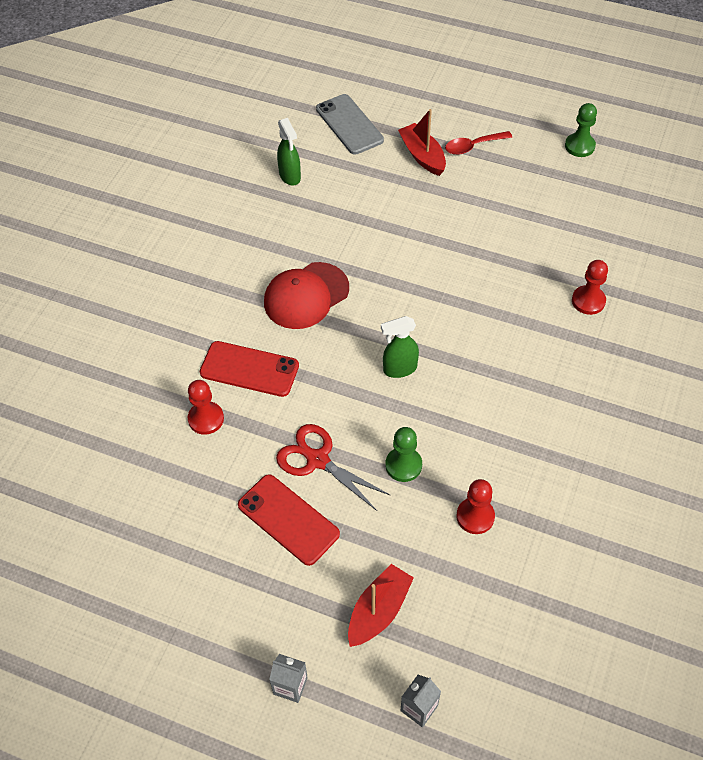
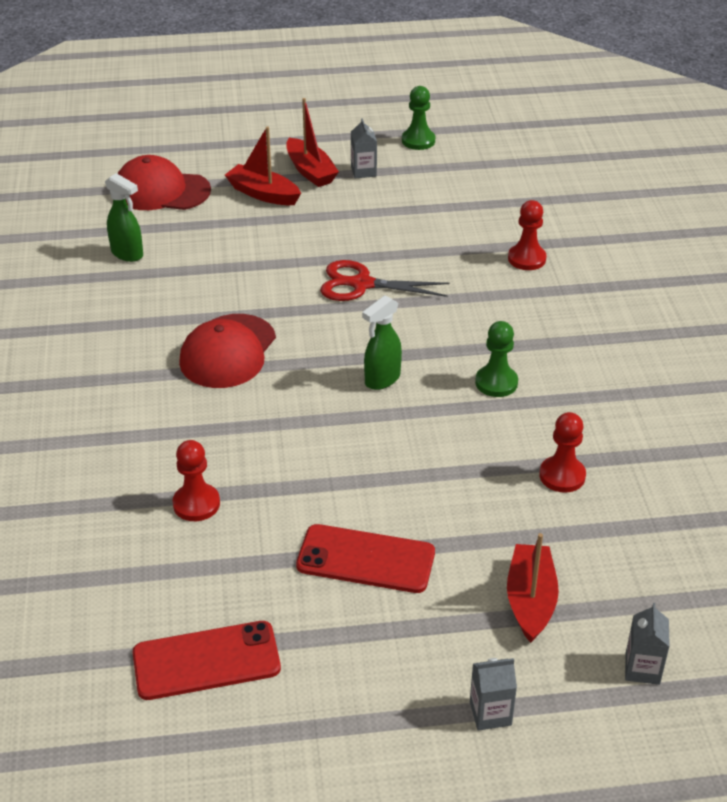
camera: 30 degrees left, 15 degrees down
red phone [200,341,299,397] -> red phone moved to [133,621,281,700]
red scissors [276,424,391,511] -> red scissors moved to [320,260,450,301]
grey phone [316,94,384,155] -> red cap [117,155,211,210]
green pawn [385,427,422,482] -> green pawn moved to [475,321,518,397]
red spoon [445,131,512,155] -> red boat [286,98,339,187]
none -> grey carton [351,118,377,178]

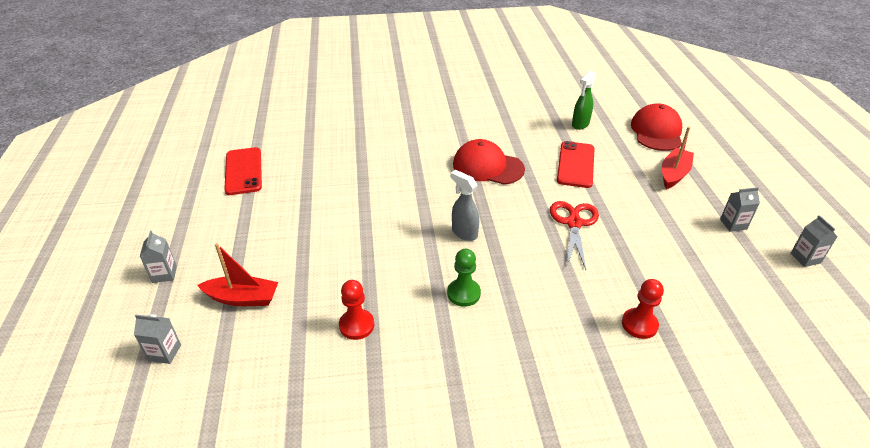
camera: 90 degrees right, 0 degrees up
red pawn [172,440,220,521] -> none
red boat [286,98,339,187] -> none
red phone [296,524,435,593] -> red phone moved to [557,141,595,188]
green spray bottle [362,295,402,390] -> grey spray bottle [450,170,479,241]
green pawn [402,86,435,150] -> grey carton [790,215,837,267]

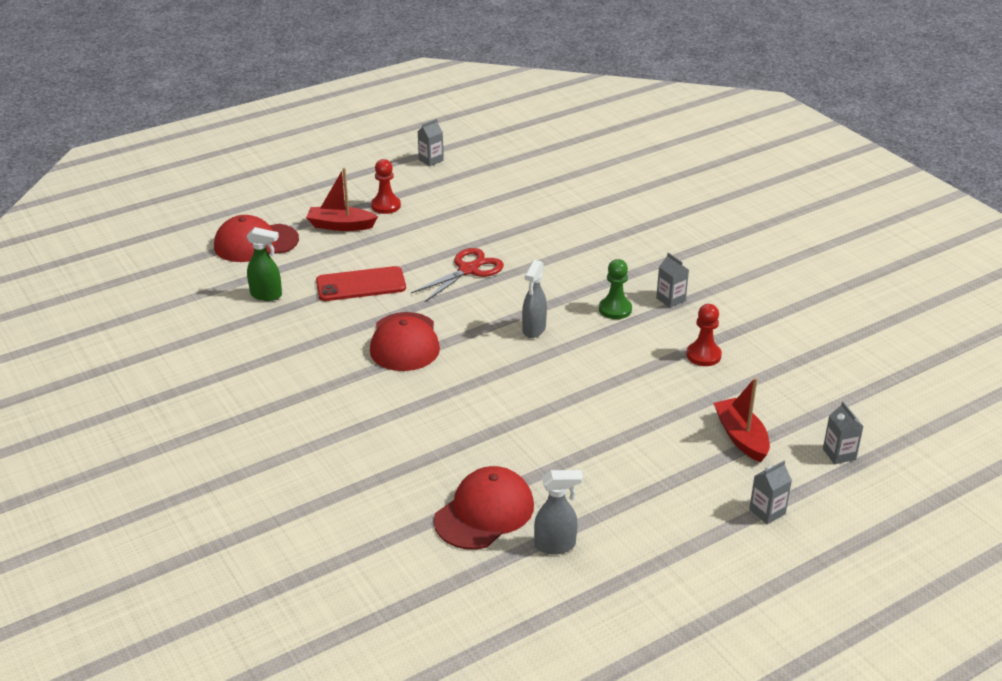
camera: 115 degrees left, 5 degrees down
red phone [224,147,262,195] -> grey spray bottle [534,470,583,555]
red scissors [550,201,599,270] -> red scissors turned 150 degrees clockwise [411,248,504,302]
red pawn [622,279,664,339] -> red pawn moved to [371,159,401,214]
grey carton [720,187,760,232] -> grey carton moved to [656,252,689,308]
none -> red cap [434,466,534,550]

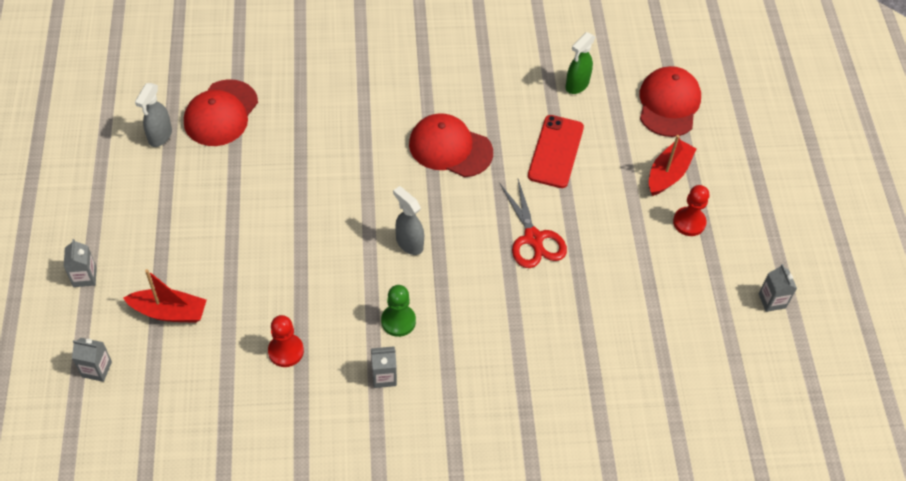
camera: 115 degrees right, 20 degrees up
red cap [434,466,534,550] -> red cap turned 45 degrees clockwise [184,79,258,146]

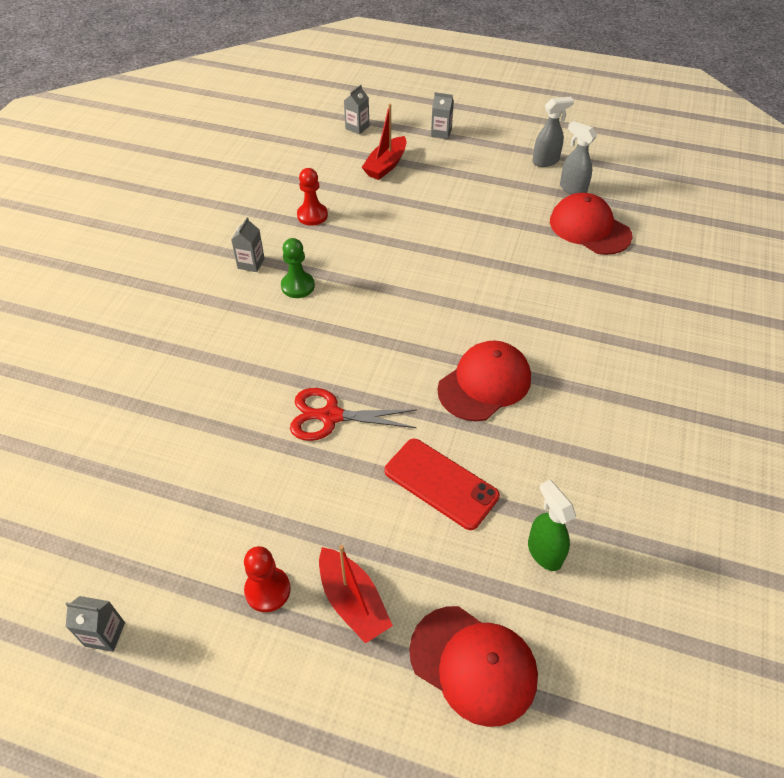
camera: 115 degrees right, 5 degrees down
grey spray bottle [393,186,424,255] -> grey spray bottle moved to [532,97,574,167]

